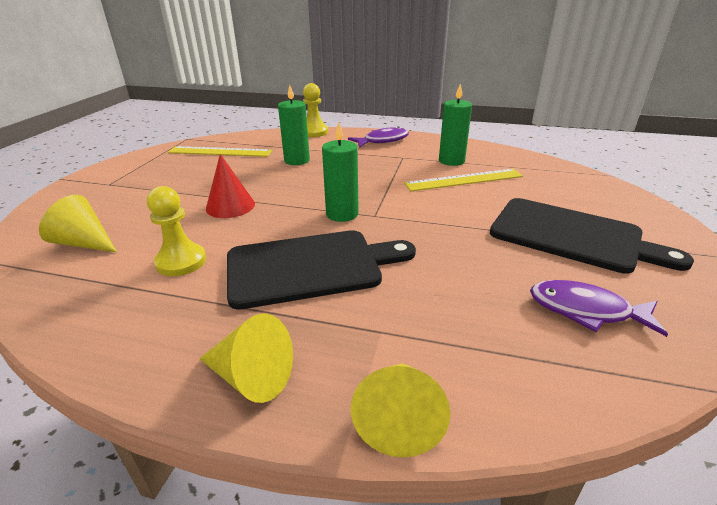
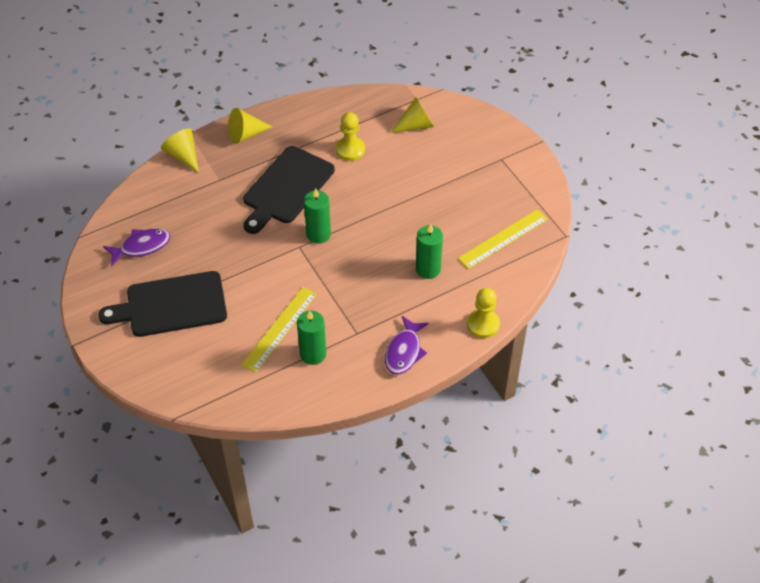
camera: 135 degrees right, 20 degrees up
red cone [206,154,255,218] -> none

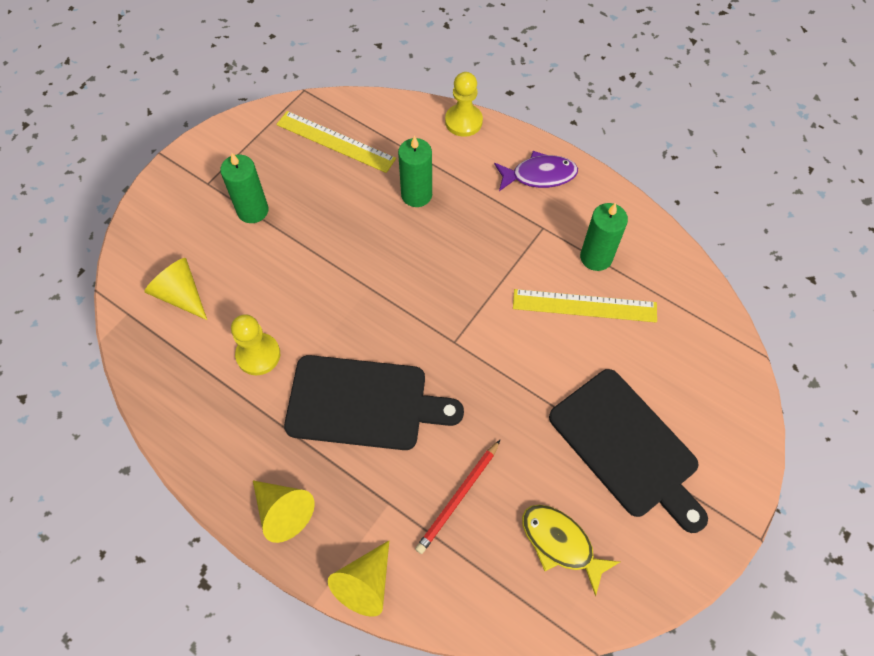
camera: 115 degrees left, 10 degrees up
purple fish [103,228,170,267] -> yellow fish [522,505,620,596]
green candle [304,188,331,244] -> green candle moved to [220,153,269,223]
none -> red pencil [415,440,500,554]

